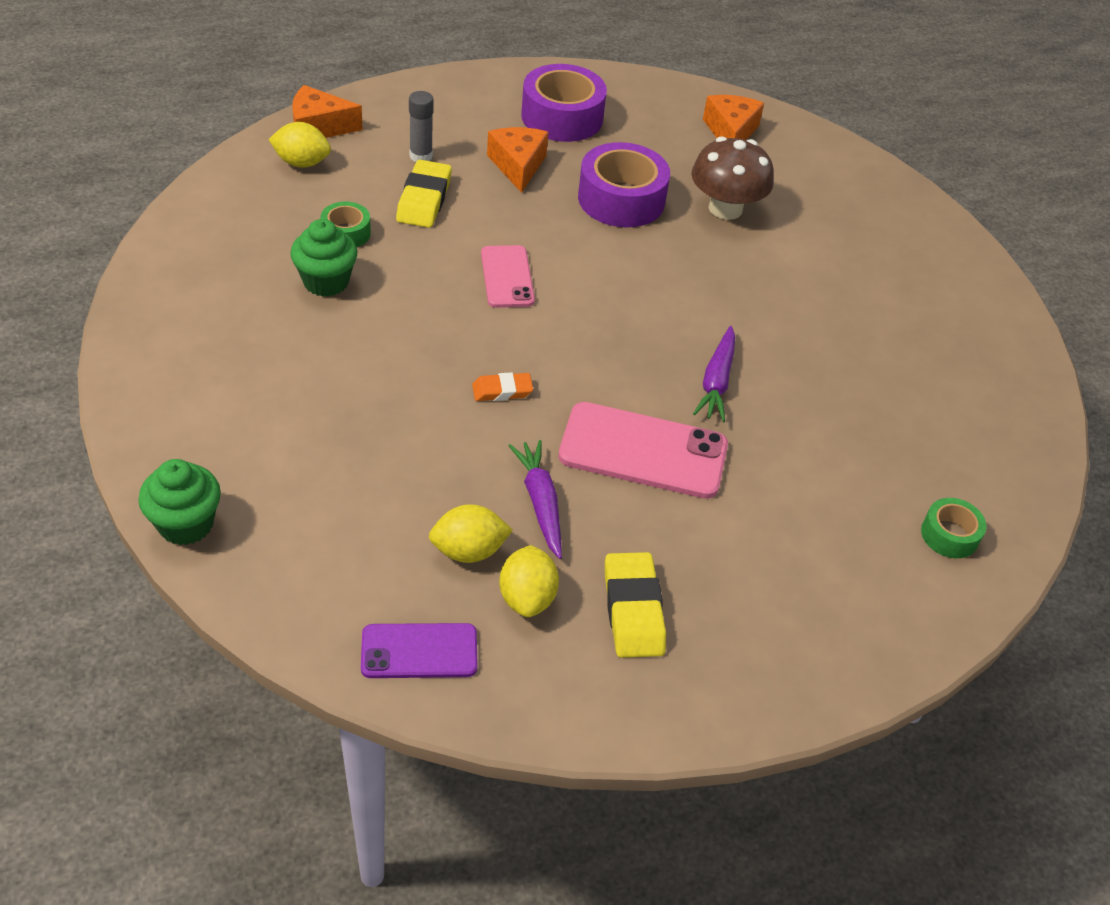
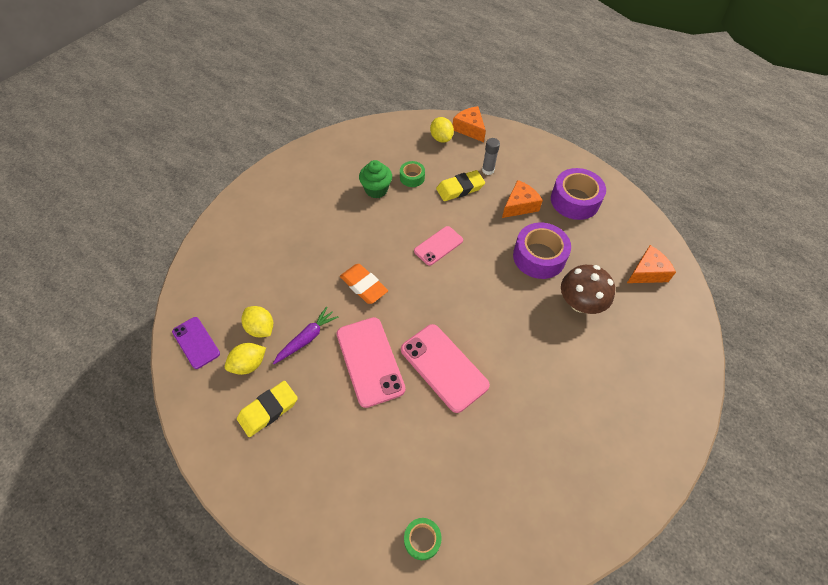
camera: 60 degrees right, 10 degrees up
green cupcake [138,459,221,545] -> none
orange eraser [472,372,533,401] -> orange eraser [340,264,388,304], size x1.66
purple carrot [693,326,735,422] -> pink phone [401,324,490,413]

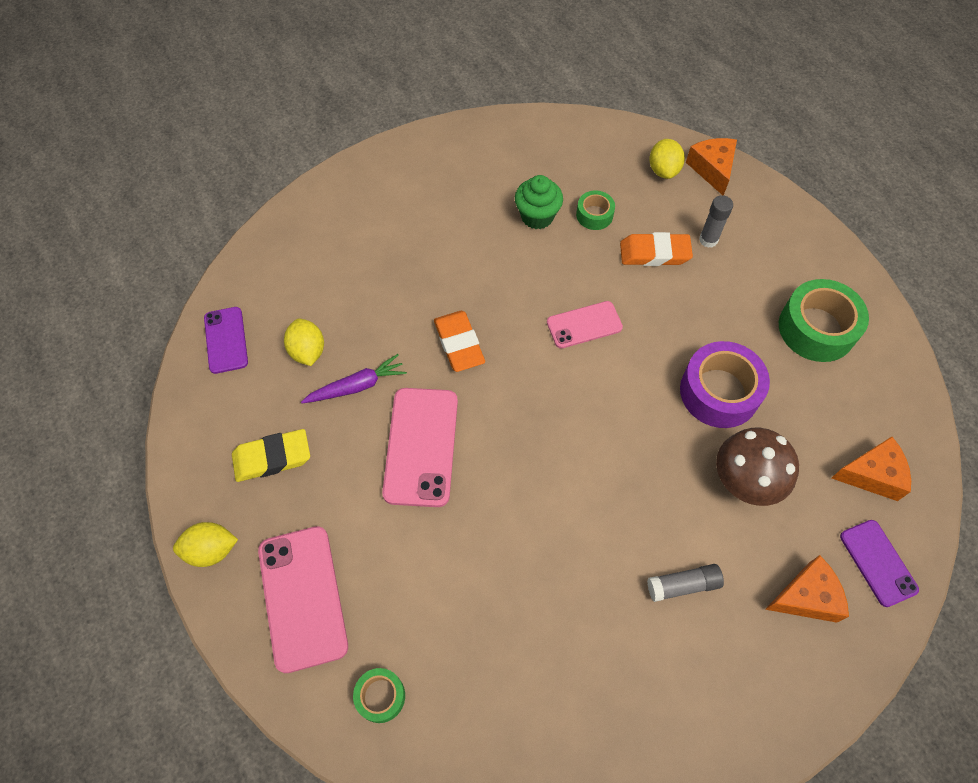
camera: 25 degrees right, 5 degrees up
yellow lemon [225,343,266,375] -> yellow lemon moved to [173,522,238,567]
pink phone [401,324,490,413] -> pink phone moved to [258,526,348,673]
yellow eraser [436,170,485,201] -> orange eraser [620,232,693,266]
orange cheese [502,180,543,218] -> orange cheese moved to [765,555,849,623]
purple tape [551,168,606,220] -> green tape [779,279,869,362]
none -> grey glue stick [647,564,724,602]
none -> purple phone [840,520,919,607]

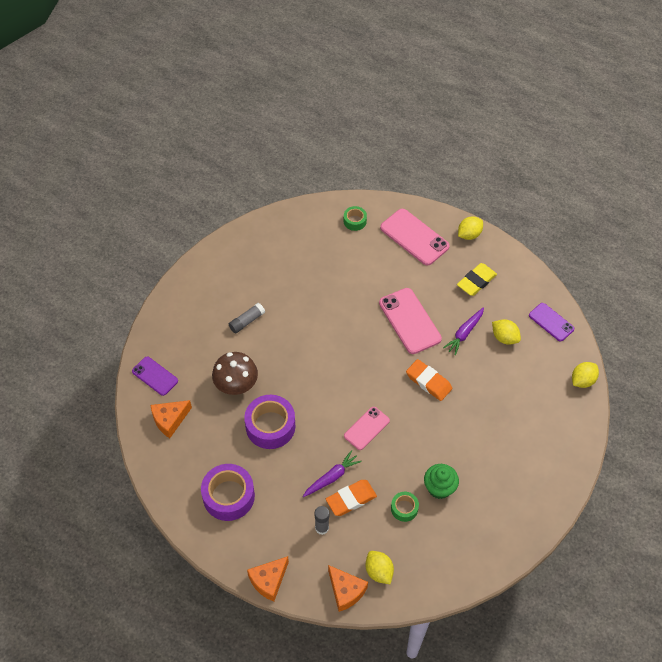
camera: 150 degrees right, 5 degrees down
orange cheese [765,555,849,623] -> orange cheese moved to [247,556,289,602]
green tape [779,279,869,362] -> purple tape [201,464,255,521]
none -> purple carrot [303,450,362,497]
none -> yellow lemon [572,362,599,388]

